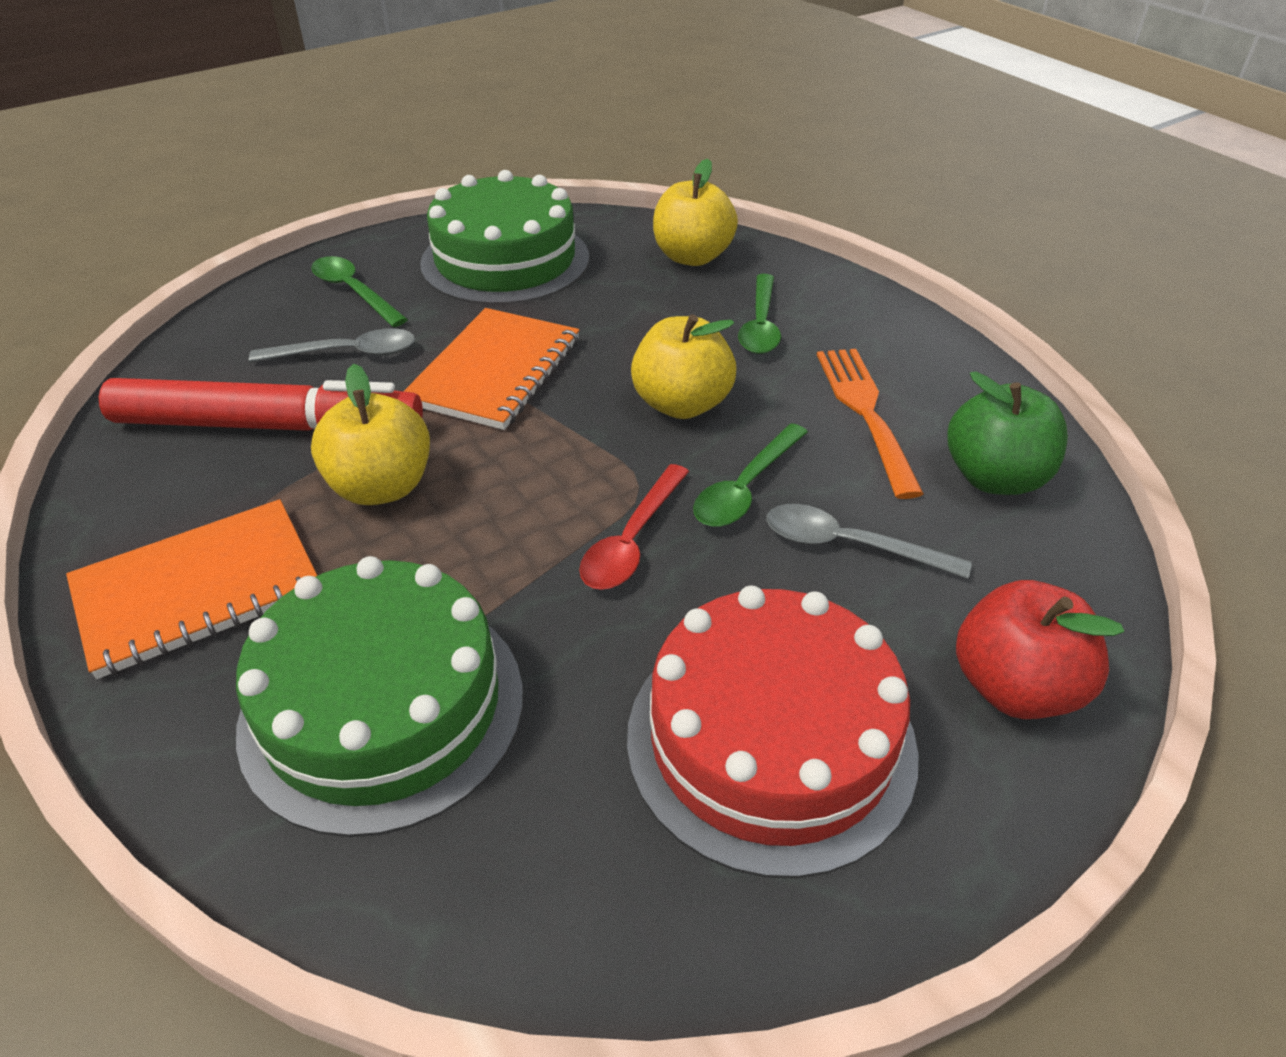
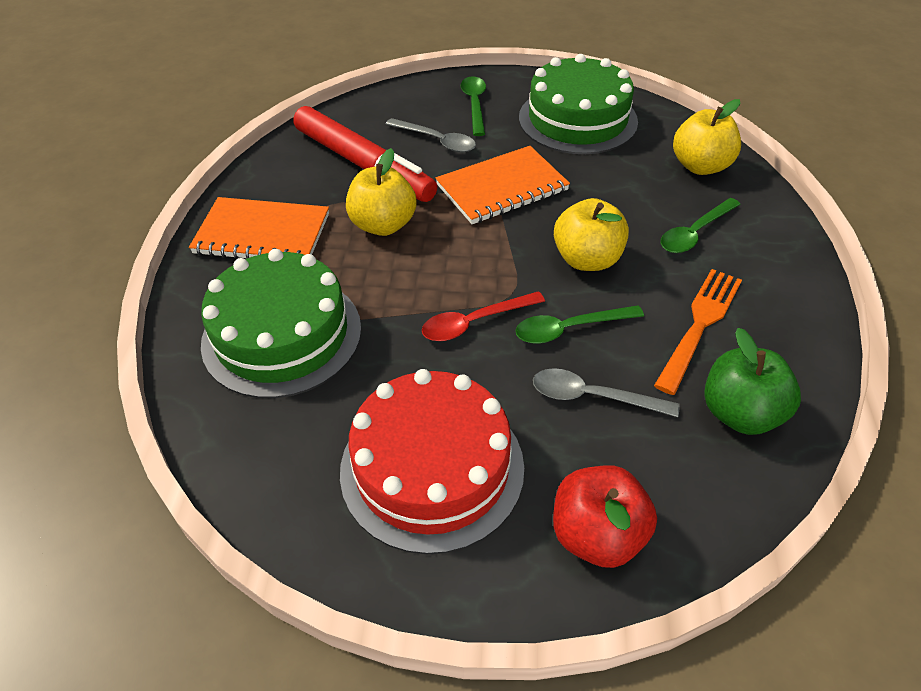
camera: 40 degrees right, 5 degrees up
grey spoon [766,504,972,579] -> grey spoon turned 45 degrees counterclockwise [533,368,680,417]

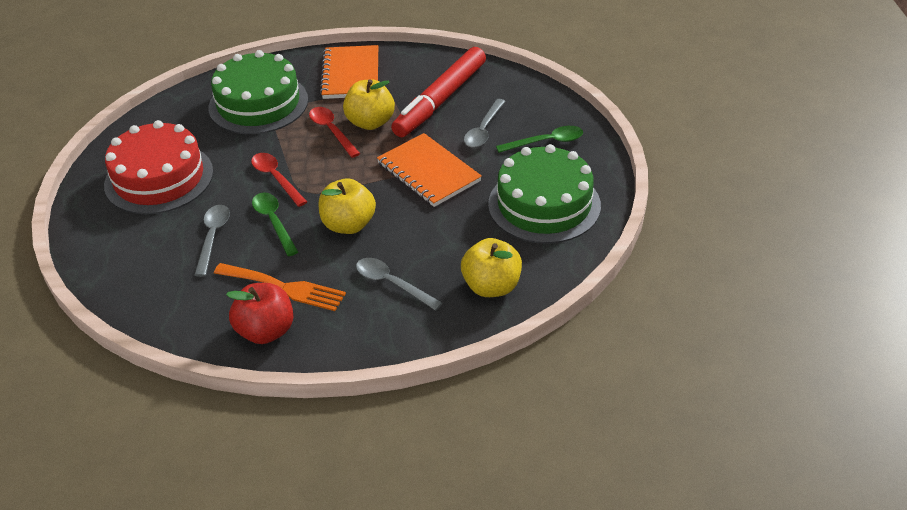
camera: 80 degrees right, 5 degrees down
red apple [553,465,657,568] -> red apple moved to [226,283,293,344]
green spoon [661,198,741,253] -> grey spoon [356,258,443,311]
green apple [704,328,801,435] -> none
none -> red spoon [309,107,360,158]

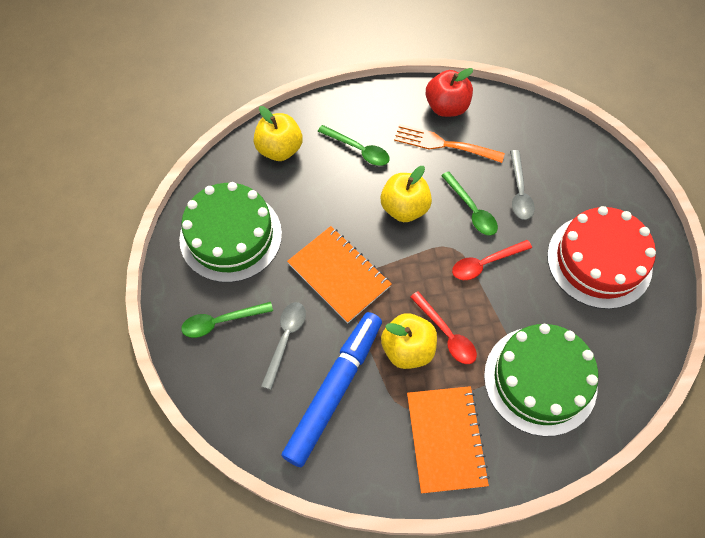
camera: 175 degrees right, 20 degrees up
red spoon [251,153,307,207] -> red spoon turned 105 degrees clockwise [452,240,532,280]
grey spoon [356,258,443,311] -> green spoon [318,125,390,166]
red marker [391,47,486,137] -> blue marker [281,312,382,467]

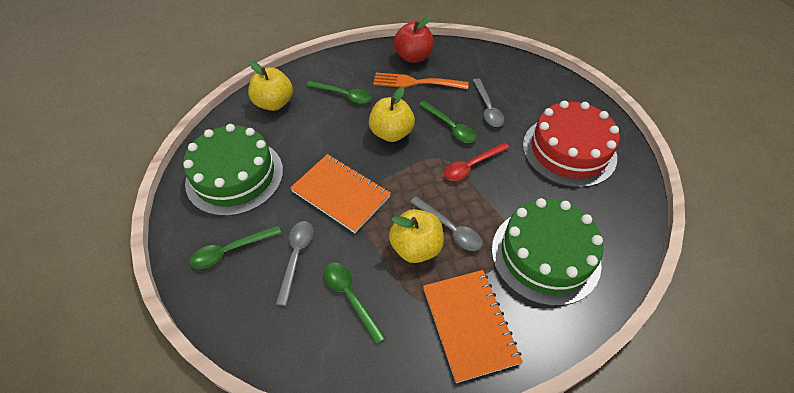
camera: 10 degrees left, 10 degrees down
blue marker [281,312,382,467] -> green spoon [324,263,386,344]
red spoon [410,291,477,364] -> grey spoon [410,196,482,251]

